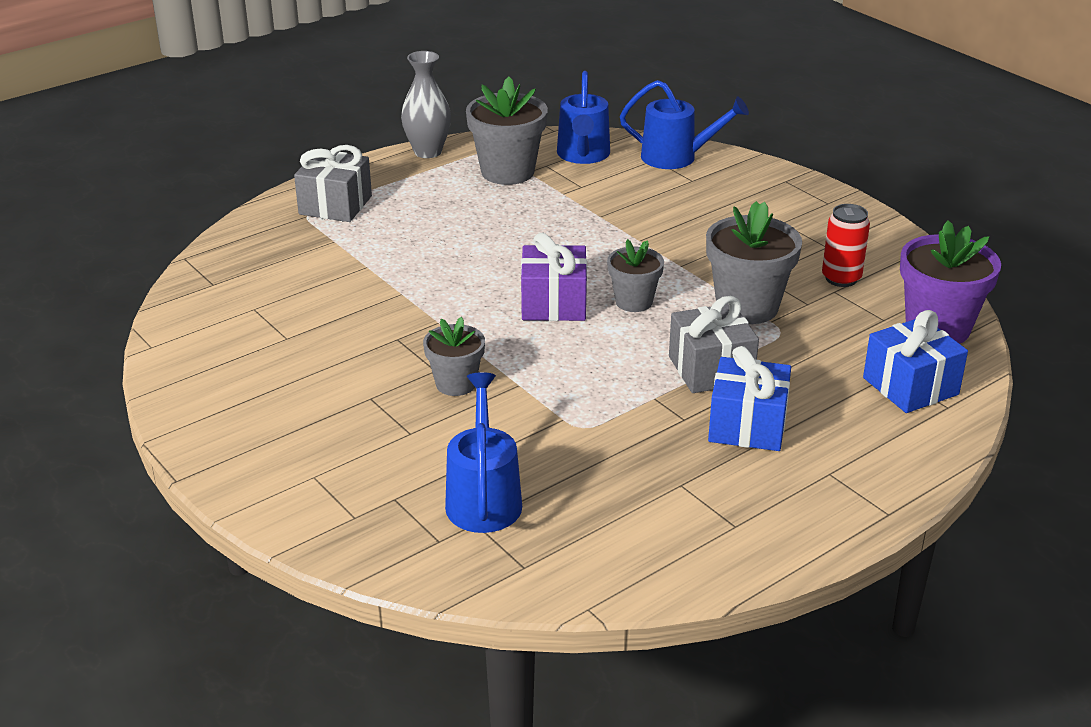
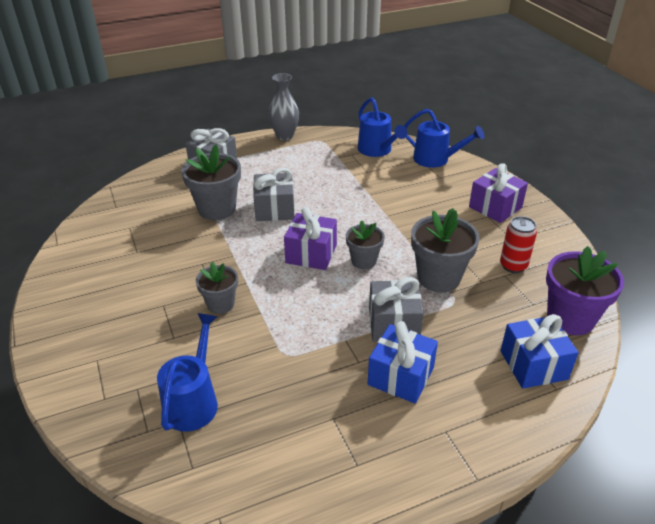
camera: 15 degrees right, 5 degrees up
grey flower pot [466,77,548,185] -> grey flower pot moved to [182,144,241,220]
blue watering can [557,71,610,164] -> blue watering can turned 45 degrees counterclockwise [357,97,407,157]
none -> grey gift [253,168,294,221]
none -> purple gift [469,163,528,223]

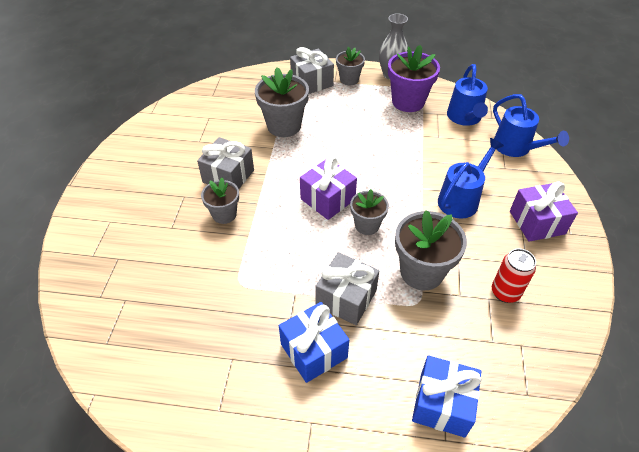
camera: 30 degrees right, 10 degrees up
blue watering can [157,313,218,432] -> blue watering can moved to [438,138,504,218]
grey gift [253,168,294,221] -> grey gift moved to [197,137,254,189]
purple flower pot [546,246,624,335] -> purple flower pot moved to [388,45,440,112]
none -> grey flower pot [336,47,365,86]

